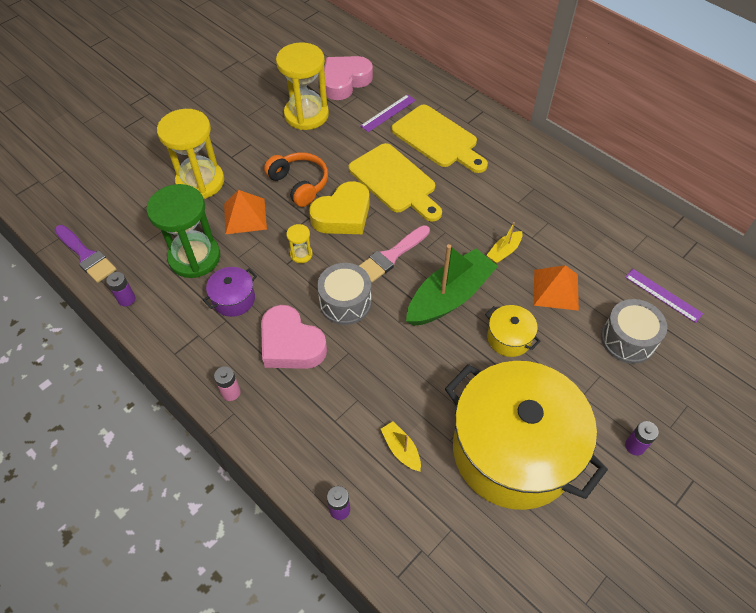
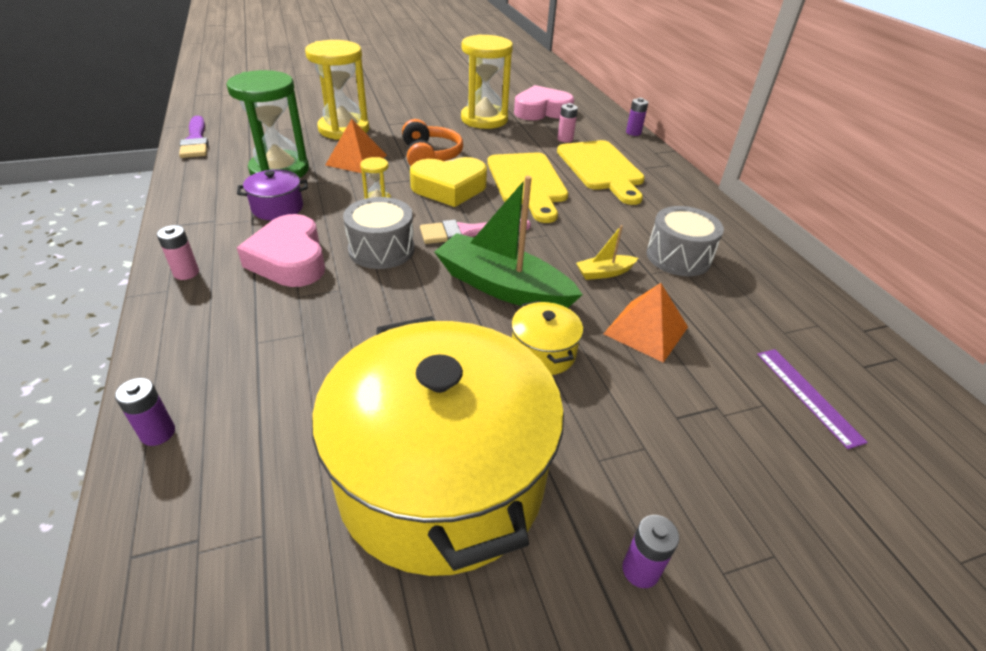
camera: 25 degrees right, 15 degrees down
purple battery [106,272,135,307] -> purple battery moved to [626,98,648,136]
purple ruler [360,94,416,132] -> pink battery [557,103,578,143]
yellow boat [381,421,421,471] -> none
green boat [406,244,498,326] -> green boat turned 135 degrees counterclockwise [434,176,583,308]
grey drum [601,299,667,364] -> grey drum moved to [647,206,724,276]

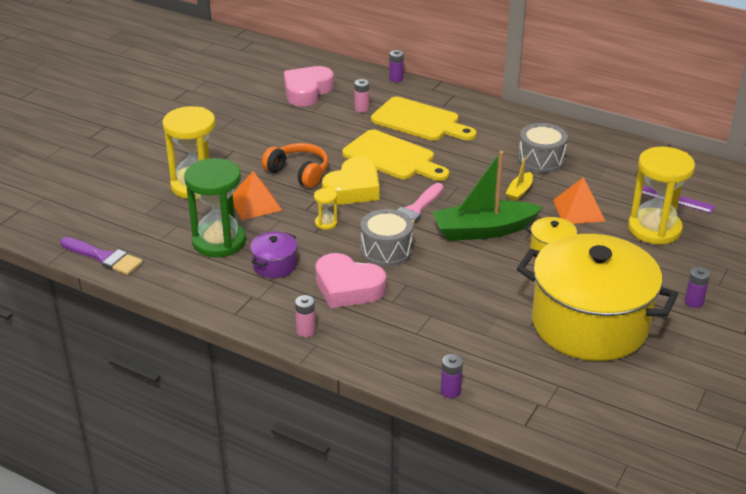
camera: 40 degrees left, 5 degrees down
yellow hourglass [461,34,513,129] -> yellow hourglass moved to [628,147,695,245]

